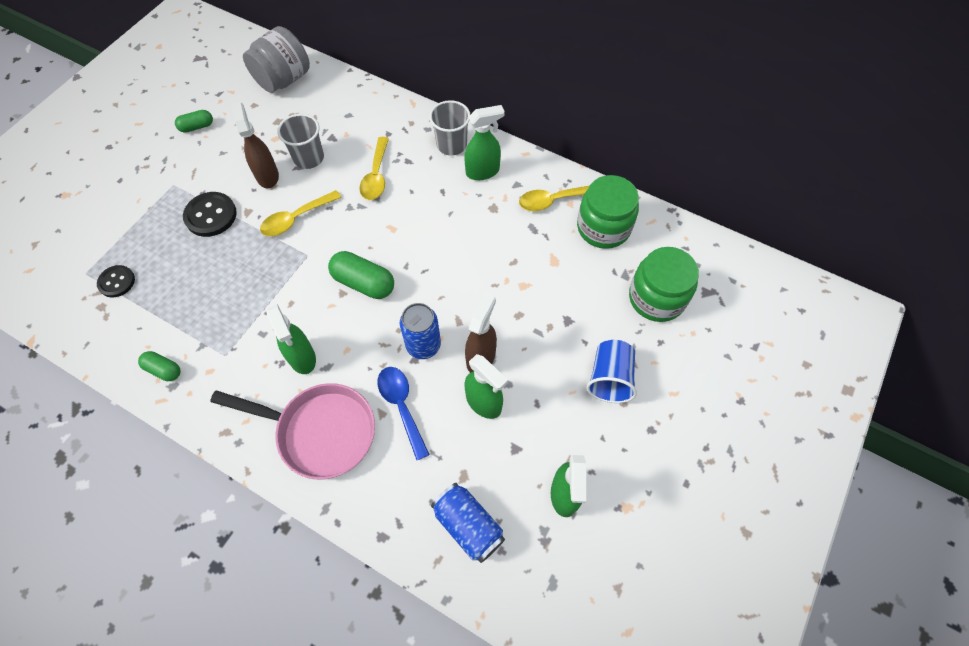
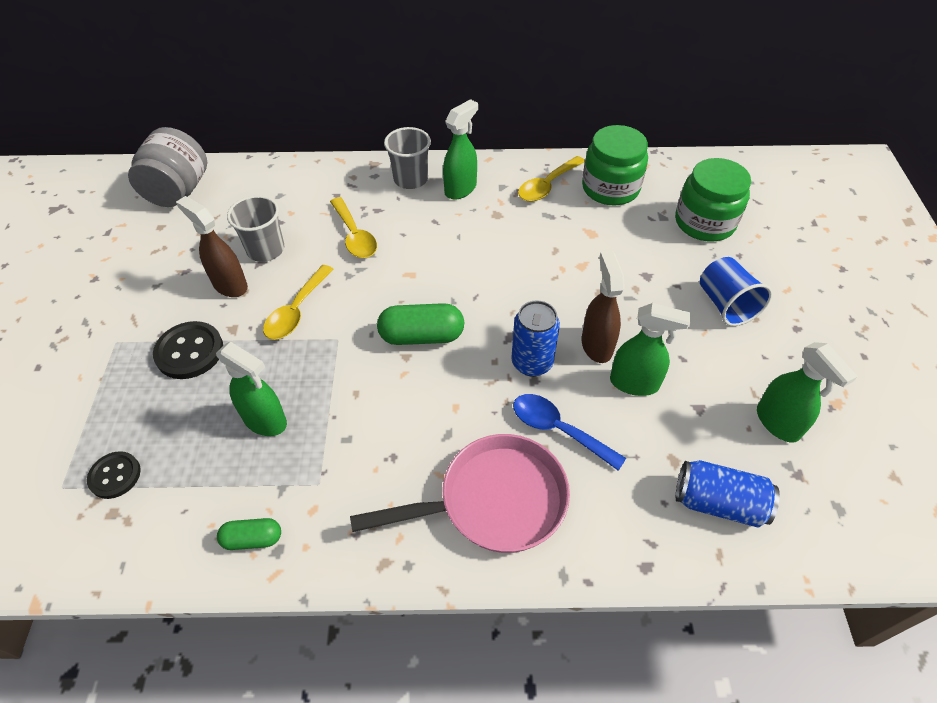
camera: 30 degrees left, 10 degrees down
green capsule [175,110,213,132] -> none
green spray bottle [266,304,316,374] -> green spray bottle moved to [216,342,287,436]

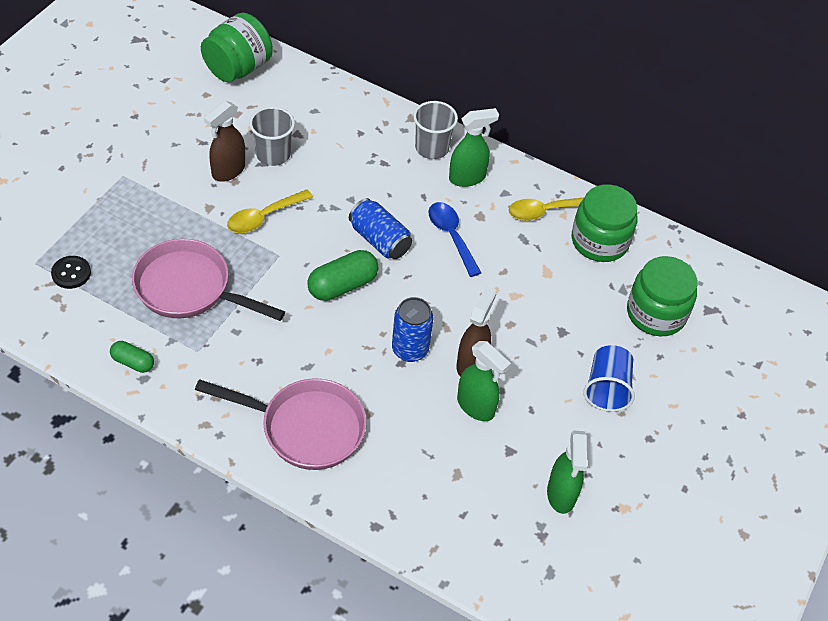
camera: 25 degrees right, 0 degrees up
grey jar [128,127,207,207] -> green jar [201,12,273,82]
black button [153,321,223,379] -> none
brown spray bottle [176,196,248,297] -> brown spray bottle turned 120 degrees counterclockwise [204,101,245,182]
green spray bottle [216,342,287,436] -> pink pan [132,239,285,321]
yellow spoon [330,197,377,258] -> none
green capsule [377,303,464,345] -> green capsule turned 60 degrees counterclockwise [307,250,378,301]
blue spoon [513,394,626,471] -> blue spoon moved to [428,202,481,277]
blue can [676,460,780,528] -> blue can moved to [349,198,412,259]

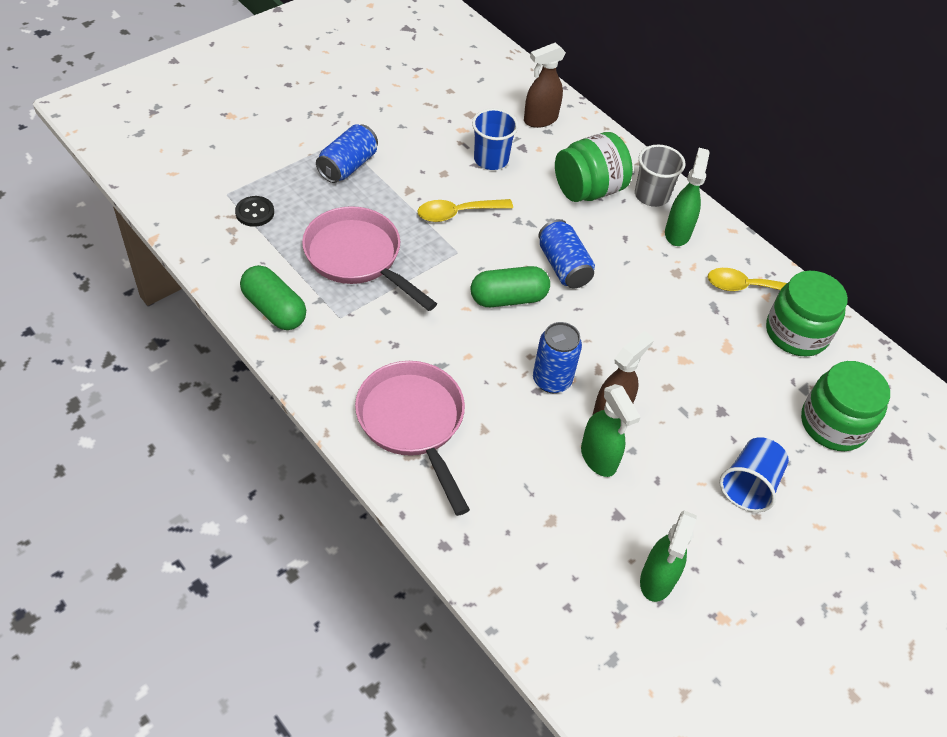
camera: 20 degrees right, 0 degrees up
green capsule [110,341,154,373] -> green capsule [240,265,306,330], size x1.69
pink pan [195,378,367,470] -> pink pan turned 150 degrees counterclockwise [355,361,470,516]
green jar [201,12,273,82] -> green jar moved to [555,132,633,202]
brown spray bottle [204,101,245,182] -> brown spray bottle moved to [524,42,566,128]
grey cup [249,106,295,166] -> blue cup [472,108,518,170]
blue spoon [428,202,481,277] -> none
green spray bottle [449,108,499,187] -> green spray bottle turned 75 degrees counterclockwise [665,148,710,246]
none -> blue can [316,124,378,183]

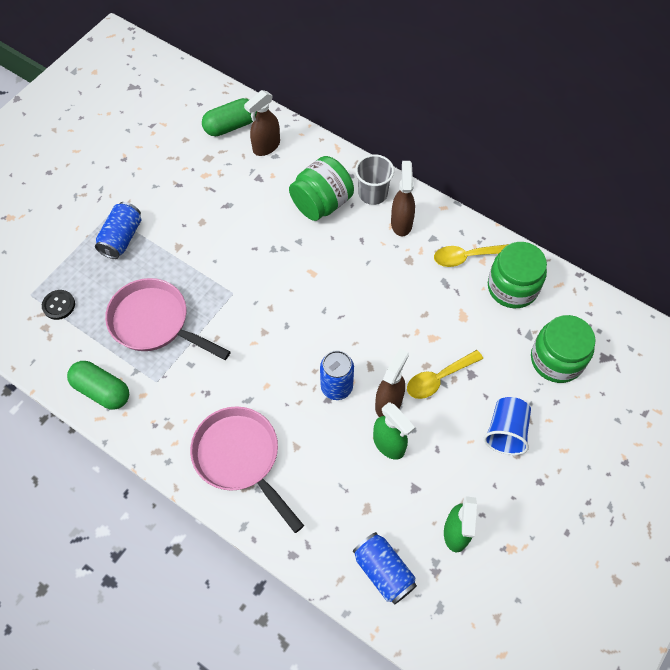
camera: 10 degrees left, 10 degrees up
yellow spoon [418,199,513,222] -> yellow spoon moved to [407,350,483,399]
green capsule [471,266,550,307] -> green capsule moved to [202,98,257,136]
blue cup [472,108,518,170] -> none
blue can [538,219,595,288] -> blue can moved to [353,532,417,605]
green spray bottle [665,148,710,246] -> brown spray bottle [391,161,415,237]

